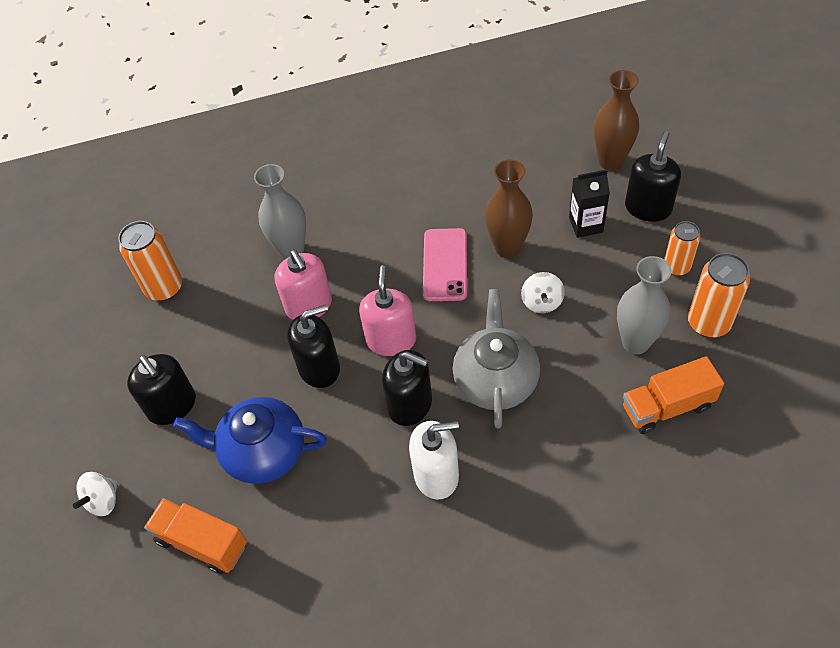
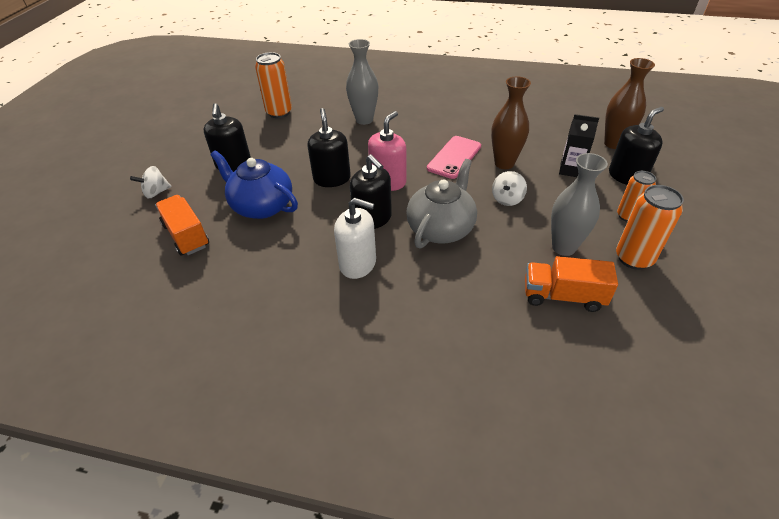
camera: 25 degrees right, 10 degrees down
pink soap dispenser [275,250,332,320] -> none
black soap dispenser [287,305,340,388] -> black soap dispenser turned 105 degrees counterclockwise [308,108,351,187]

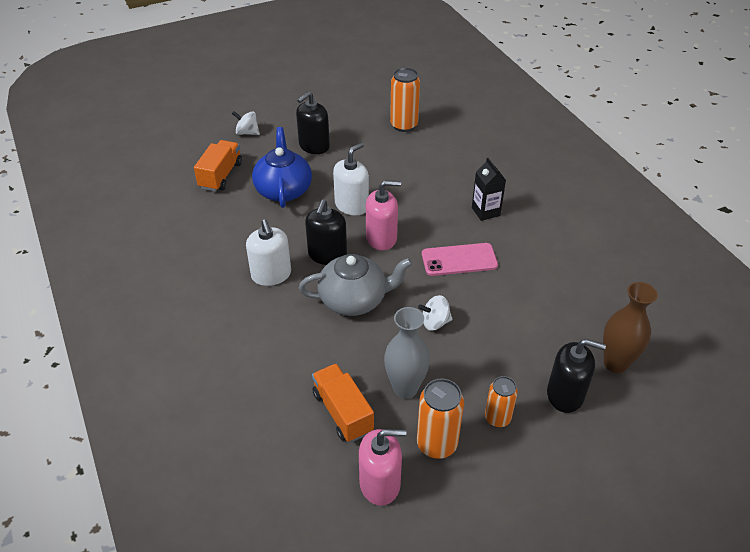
camera: 50 degrees right, 0 degrees up
black soap dispenser [308,108,351,187] -> white soap dispenser [333,142,369,216]
grey vase [346,39,378,125] -> none
brown vase [491,77,531,169] -> none
black carton [559,114,599,177] -> black carton moved to [472,158,506,221]
none -> pink soap dispenser [359,429,406,506]

